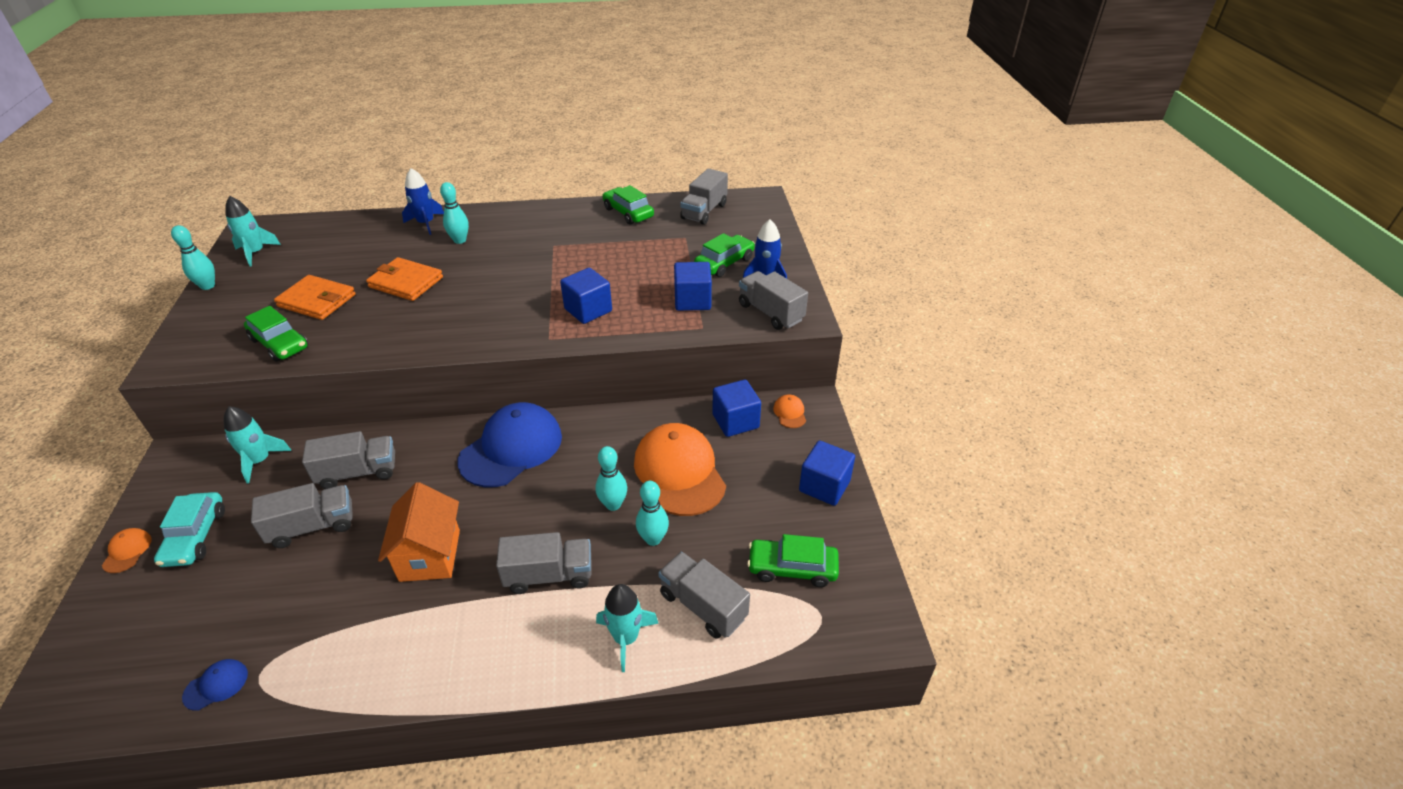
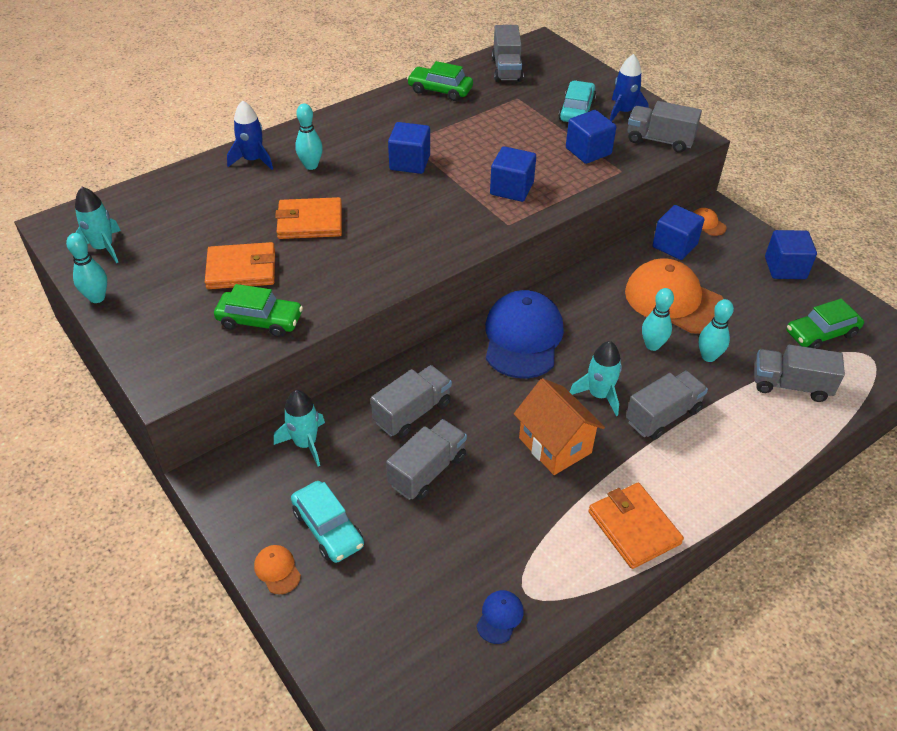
camera: 30 degrees left, 5 degrees up
turquoise rocket [596,584,659,672] -> turquoise rocket moved to [570,341,622,416]
green car [694,233,755,277] -> turquoise car [559,81,596,122]
none -> blue cube [388,122,430,174]
none -> orange wallet [588,483,684,569]

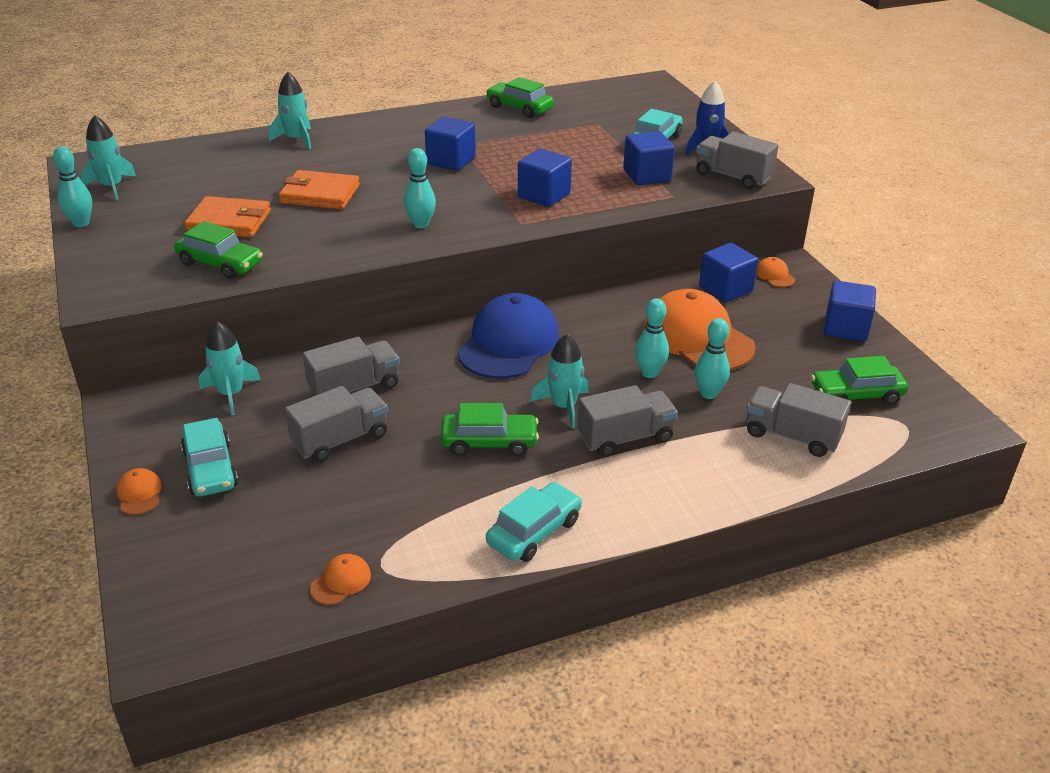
camera: 15 degrees right, 10 degrees down
blue rocket [227,100,273,170] -> turquoise rocket [269,72,311,149]
turquoise bowling pin [295,104,323,170] -> turquoise bowling pin moved to [404,148,436,228]
blue cap [477,590,524,644] -> orange cap [310,554,371,605]
grey truck [492,25,523,82] -> none
orange house [514,378,605,475] -> green car [441,403,539,456]
orange wallet [588,483,684,569] -> turquoise car [486,482,582,562]

